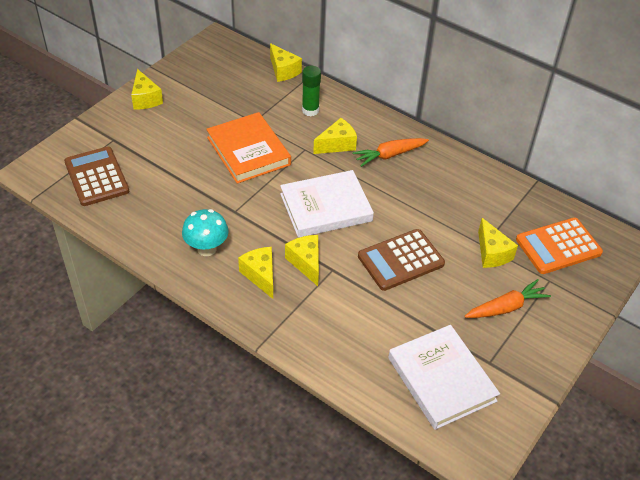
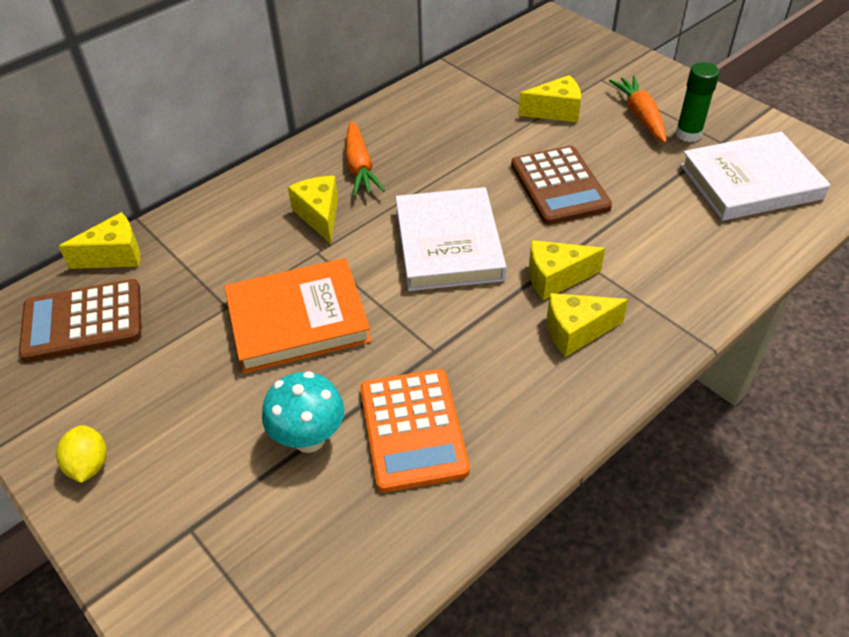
camera: 75 degrees left, 0 degrees up
brown calculator [64,146,129,206] -> brown calculator moved to [19,279,141,362]
yellow cheese [131,69,163,110] -> yellow lemon [56,425,107,483]
turquoise mushroom [182,209,229,256] -> turquoise mushroom moved to [262,371,345,453]
green glue stick [302,66,321,116] -> green glue stick moved to [675,62,720,142]
orange calculator [516,218,603,274] -> orange calculator moved to [360,369,470,493]

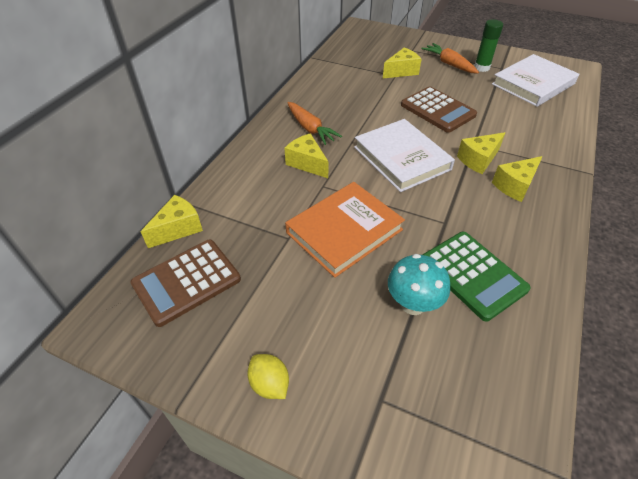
camera: 25 degrees left, 0 degrees up
orange calculator [360,369,470,493] -> green calculator [423,232,531,321]

